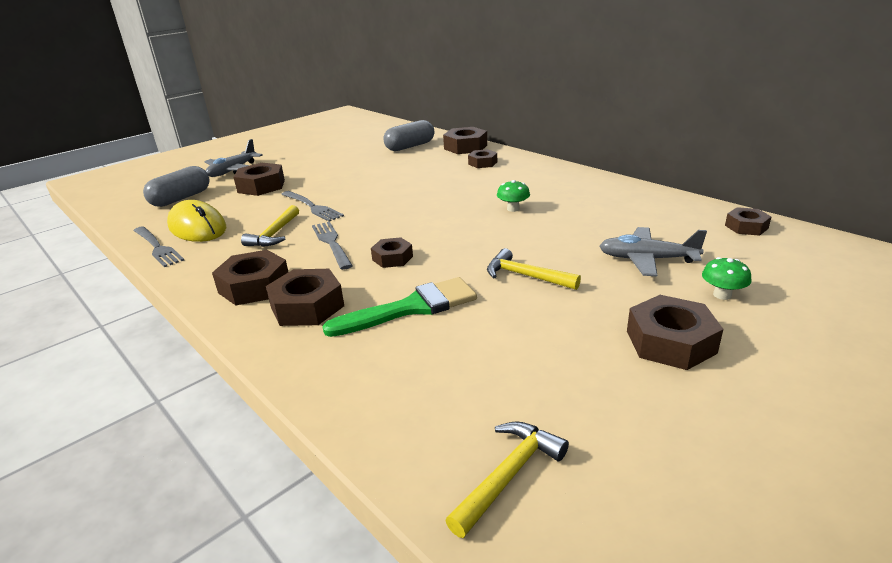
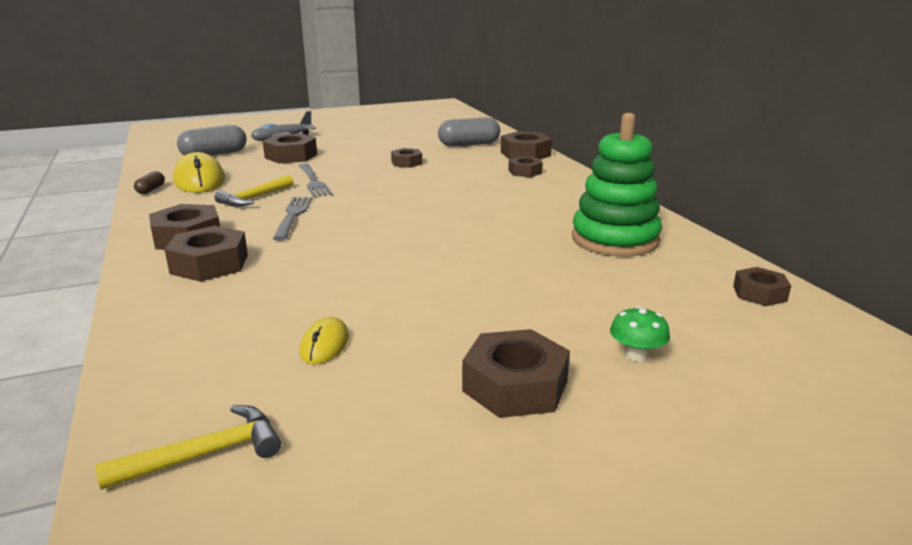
camera: 20 degrees right, 5 degrees down
grey fork [133,227,184,267] -> brown capsule [134,171,165,194]
green brush [322,277,477,337] -> none
brown nut [371,237,413,268] -> brown nut moved to [391,148,422,168]
yellow hammer [487,248,581,290] -> none
green mushroom [497,180,530,212] -> none
grey plane [600,227,707,277] -> none
none -> yellow mouse [299,317,349,364]
none -> green stacking toy [572,113,662,256]

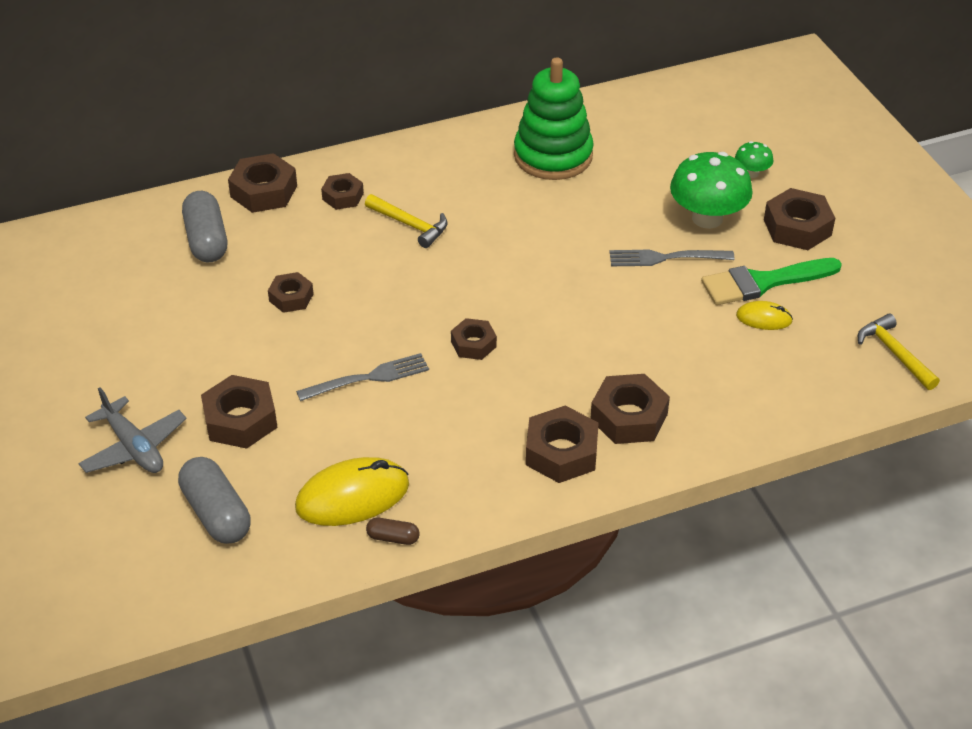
camera: 90 degrees left, 20 degrees up
yellow hammer [214,175,294,207] -> yellow hammer moved to [365,194,447,248]
grey fork [273,197,313,241] -> grey fork moved to [610,250,735,266]
brown nut [733,267,791,306] -> brown nut moved to [451,318,497,360]
none -> green mushroom [670,152,753,229]
none -> green brush [701,258,842,305]

